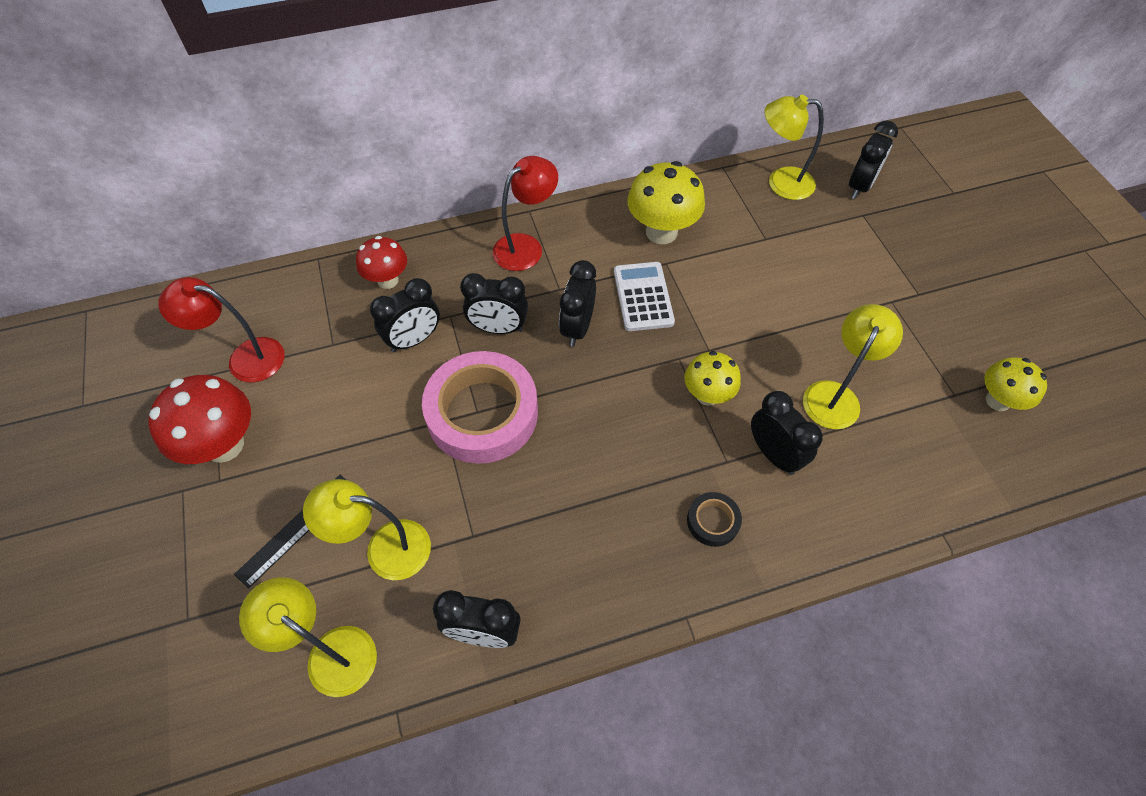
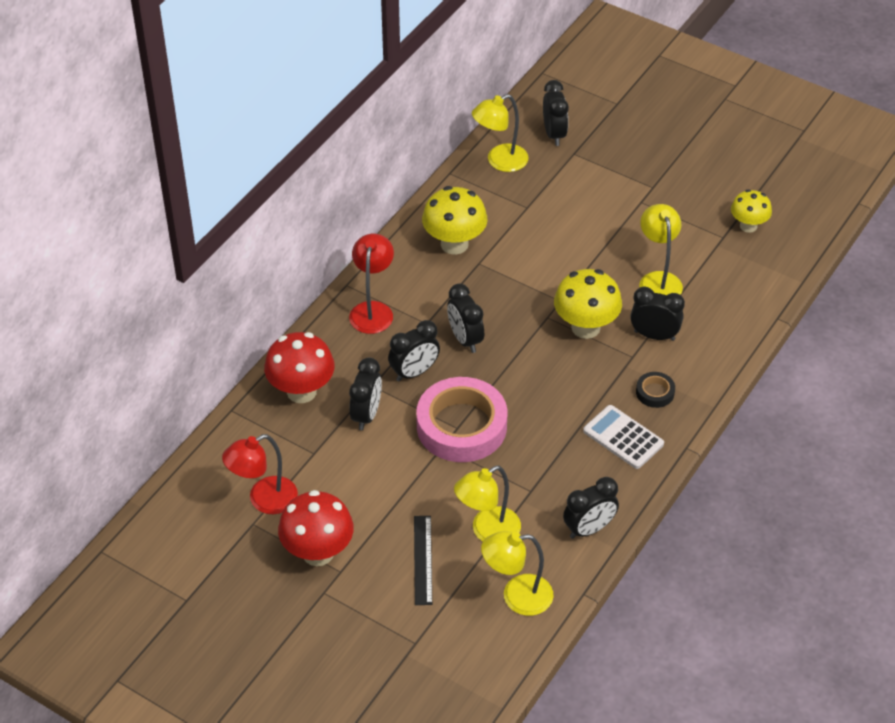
camera: 40 degrees left, 10 degrees down
red mushroom [356,236,407,289] -> red mushroom [264,332,335,403], size x1.58
white calculator [614,262,675,331] -> white calculator moved to [583,405,664,469]
yellow mushroom [685,351,741,406] -> yellow mushroom [554,269,622,339], size x1.58

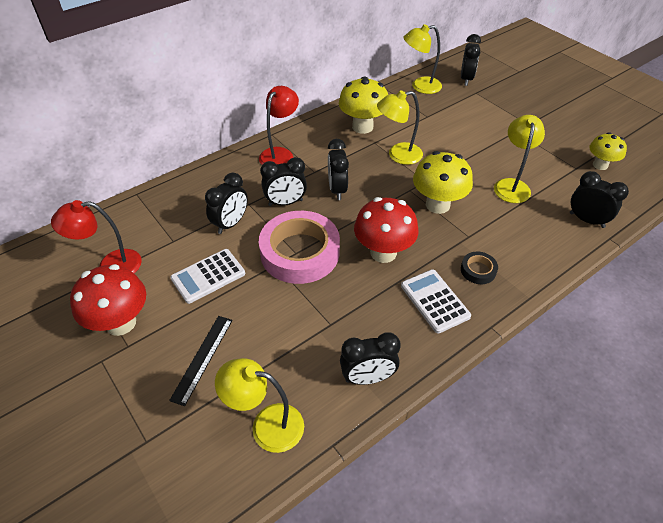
camera: 20 degrees right, 0 degrees up
red mushroom [264,332,335,403] -> red mushroom moved to [354,197,419,263]
yellow lamp [454,466,521,542] -> yellow lamp moved to [377,90,423,165]
black clock [630,287,685,341] -> black clock moved to [570,171,629,228]
none -> white calculator [170,249,245,304]

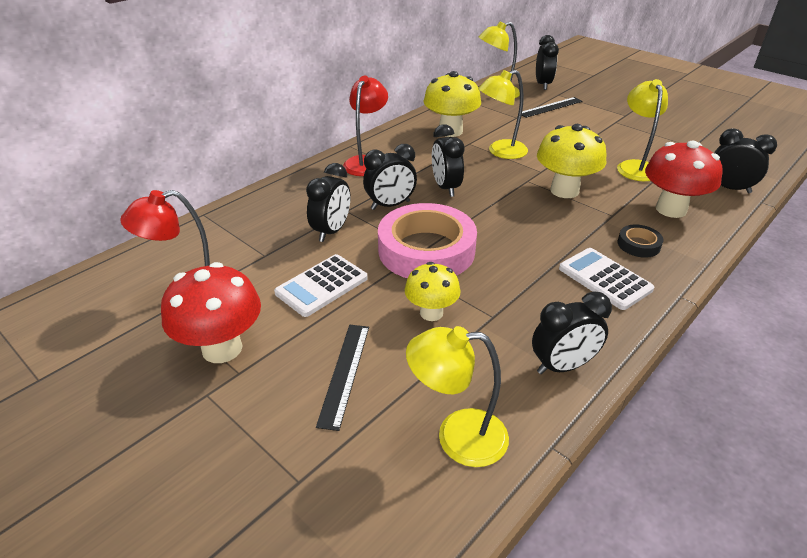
camera: 10 degrees left, 10 degrees down
red mushroom [354,197,419,263] -> red mushroom moved to [645,140,722,218]
yellow mushroom [590,132,627,170] -> yellow mushroom moved to [405,262,461,321]
none -> black ruler [522,97,582,118]

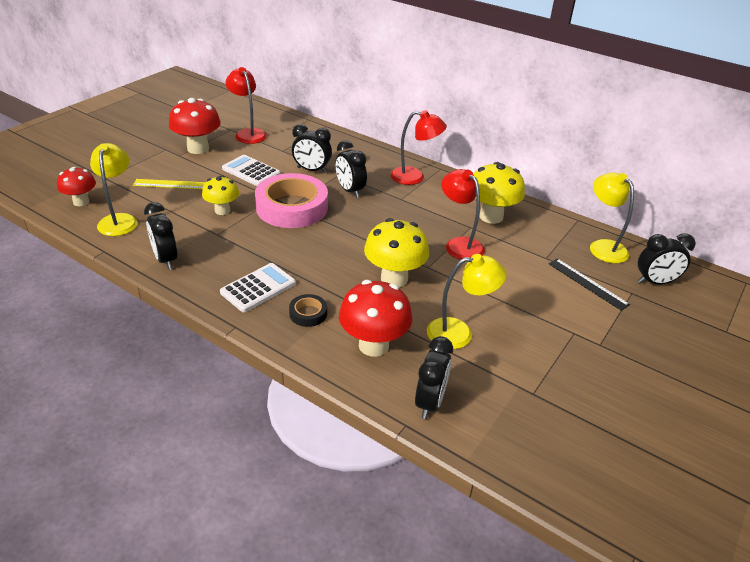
camera: 80 degrees right, 0 degrees up
black ruler [316,325,369,431] -> yellow ruler [133,179,206,189]
black clock [432,124,465,197] -> none
yellow lamp [478,70,528,159] -> red lamp [442,169,485,260]
none -> red mushroom [57,167,96,206]

